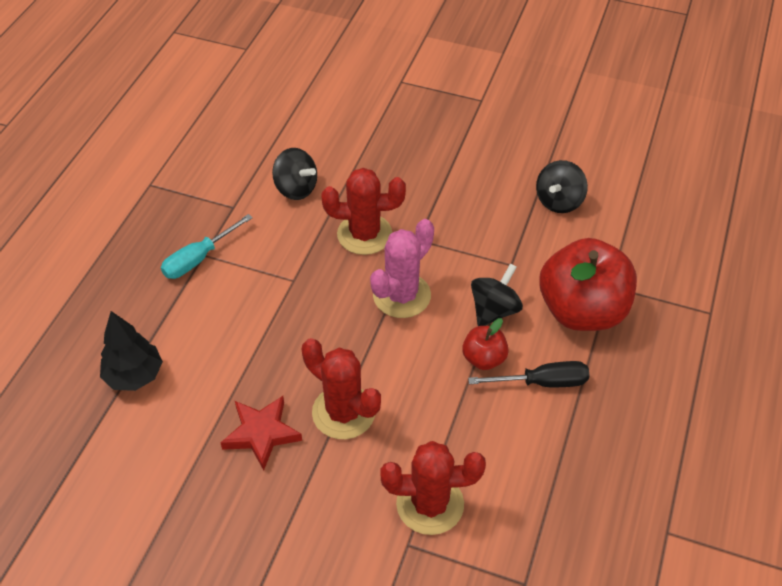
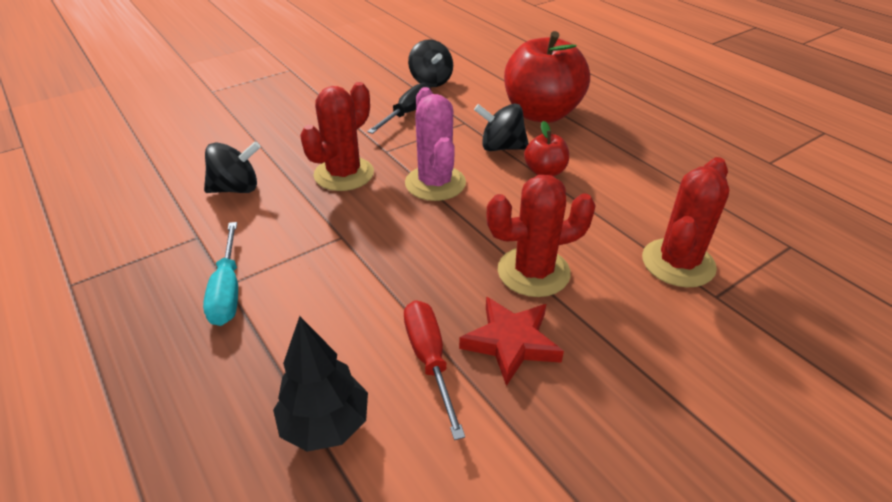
camera: 55 degrees left, 10 degrees down
black screwdriver [468,361,590,387] -> black screwdriver moved to [367,83,431,134]
black spinning top [471,263,523,326] -> black spinning top turned 60 degrees counterclockwise [474,103,529,151]
none -> red screwdriver [404,300,465,440]

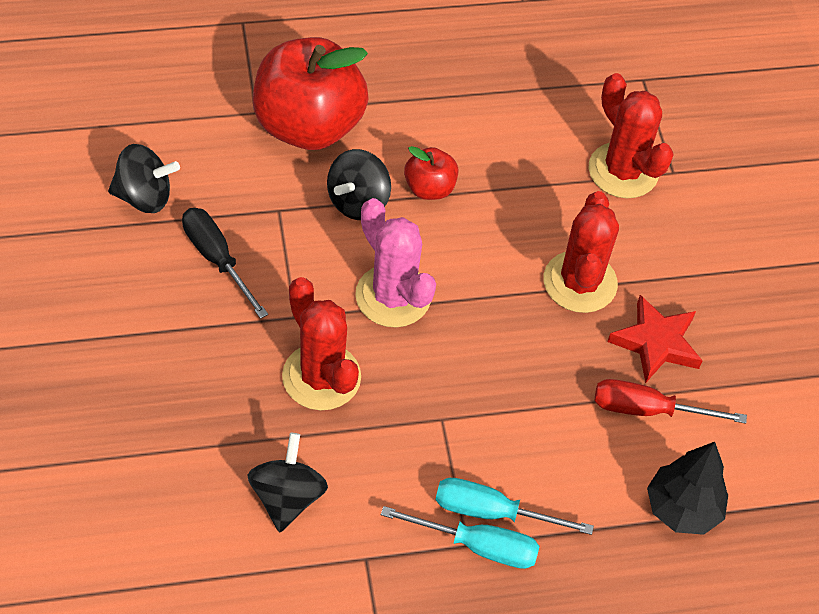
camera: 70 degrees left, 15 degrees up
pink cactus [405,87,466,201] -> pink cactus turned 45 degrees clockwise [355,198,436,327]
none -> turquoise screwdriver [436,478,594,535]

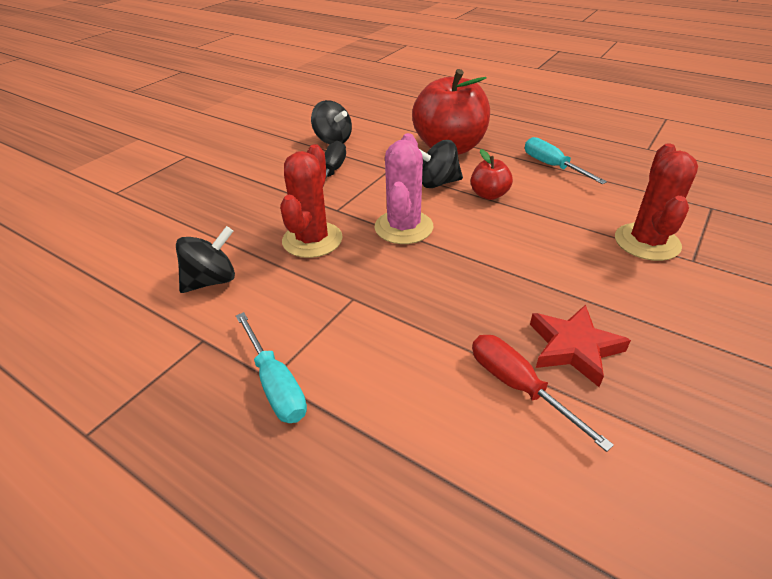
camera: 50 degrees right, 15 degrees down
turquoise screwdriver [436,478,594,535] -> turquoise screwdriver moved to [525,137,607,184]
red cactus [544,191,619,313] -> none
black tree [647,442,728,535] -> none

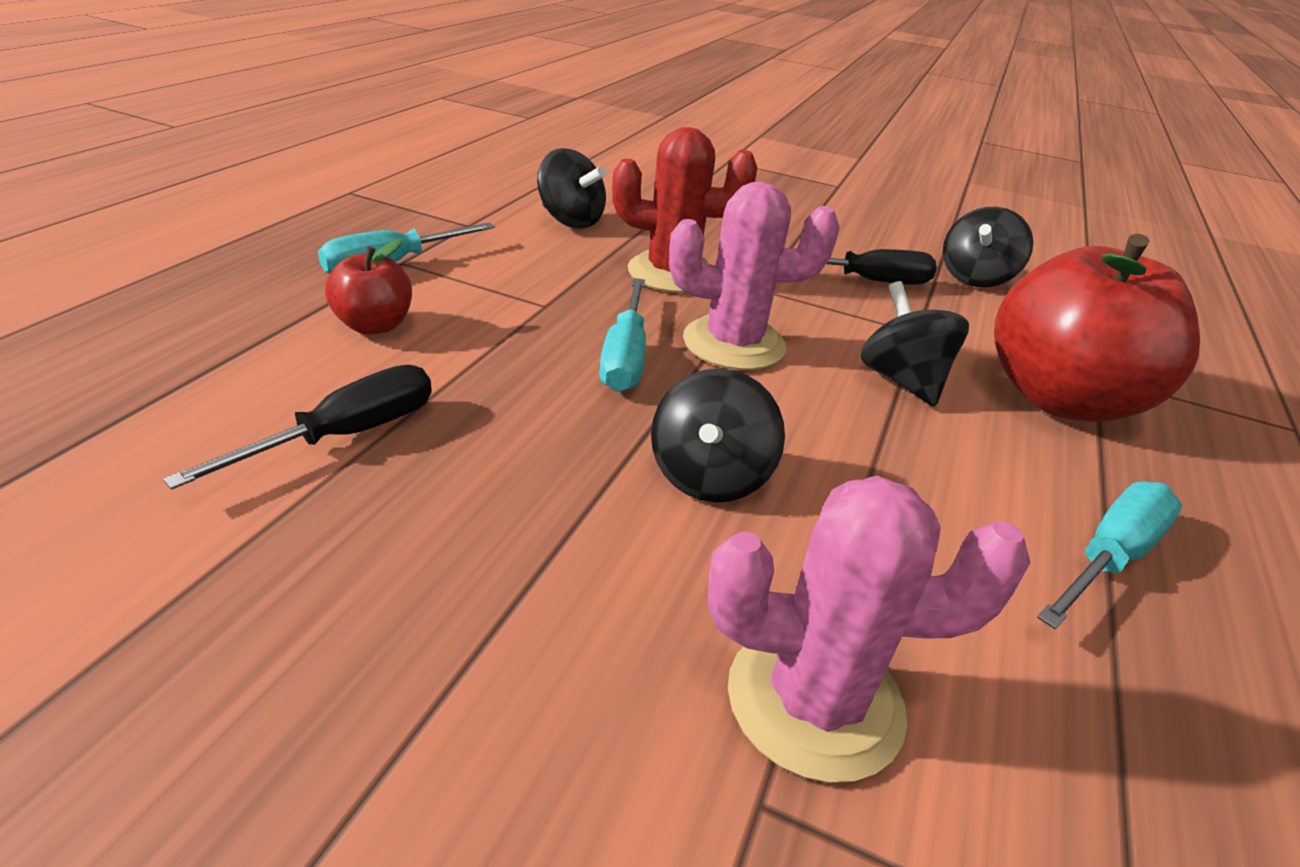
camera: 75 degrees right, 5 degrees down
red apple [471,149,513,200] -> red apple moved to [325,239,412,335]
red screwdriver [472,335,614,452] -> black screwdriver [163,365,432,490]
red star [530,305,631,387] -> none
red cactus [615,143,698,261] -> pink cactus [708,476,1031,783]
none -> turquoise screwdriver [599,278,646,392]
none -> black spinning top [651,368,785,502]

